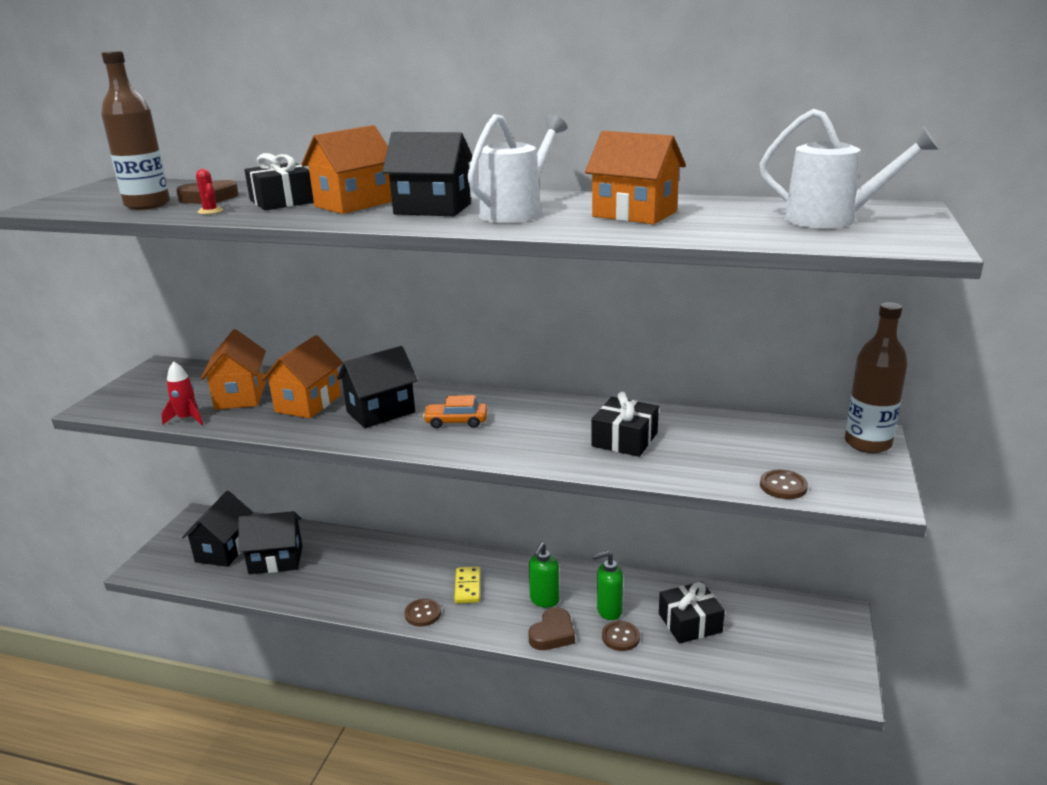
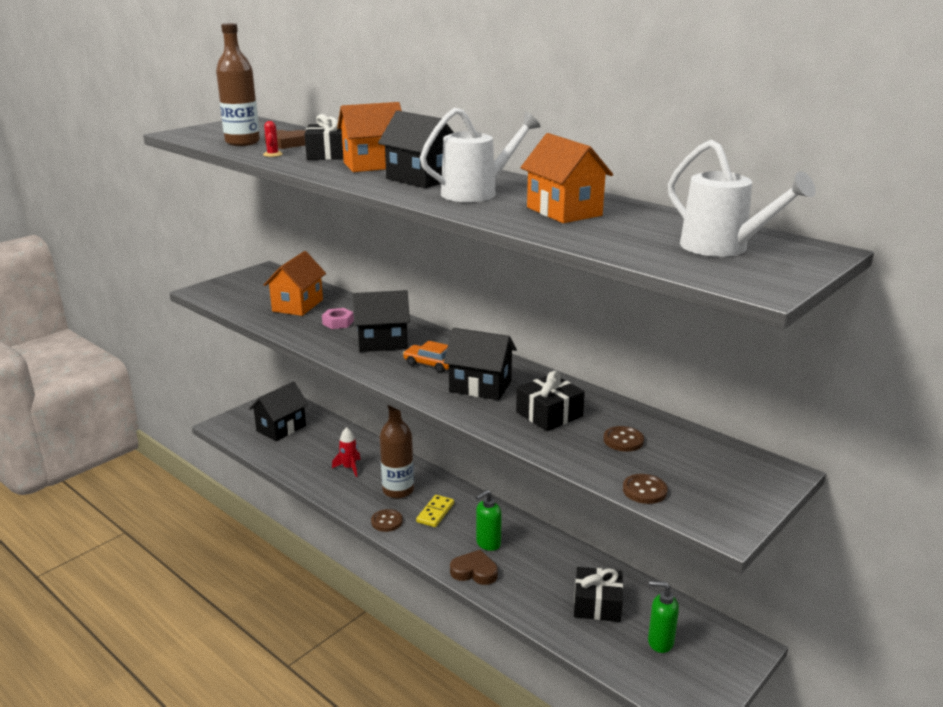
camera: 25 degrees right, 0 degrees up
red rocket [161,361,203,425] -> red rocket moved to [332,427,361,477]
black house [238,511,303,574] -> black house moved to [444,328,517,400]
orange house [261,335,343,418] -> pink nut [322,308,354,329]
brown heart [528,607,575,650] -> brown heart turned 135 degrees counterclockwise [450,550,498,585]
green soap dispenser [592,551,623,620] -> green soap dispenser moved to [648,581,679,653]
brown button [602,621,640,651] -> brown button moved to [603,426,644,451]
brown bottle [845,302,908,453] -> brown bottle moved to [380,405,414,498]

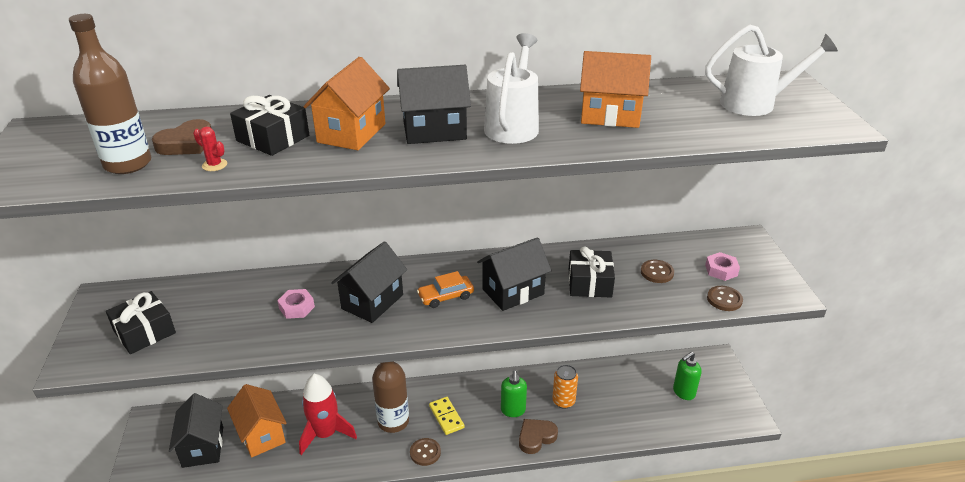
camera: 50 degrees left, 10 degrees up
orange house [264,251,326,316] -> orange house moved to [227,384,287,458]
red rocket [332,427,361,477] -> red rocket [299,374,357,455], size x1.72
black gift [574,567,623,622] -> black gift moved to [106,291,176,354]
none -> orange can [552,365,578,409]
none -> pink nut [705,252,740,281]

